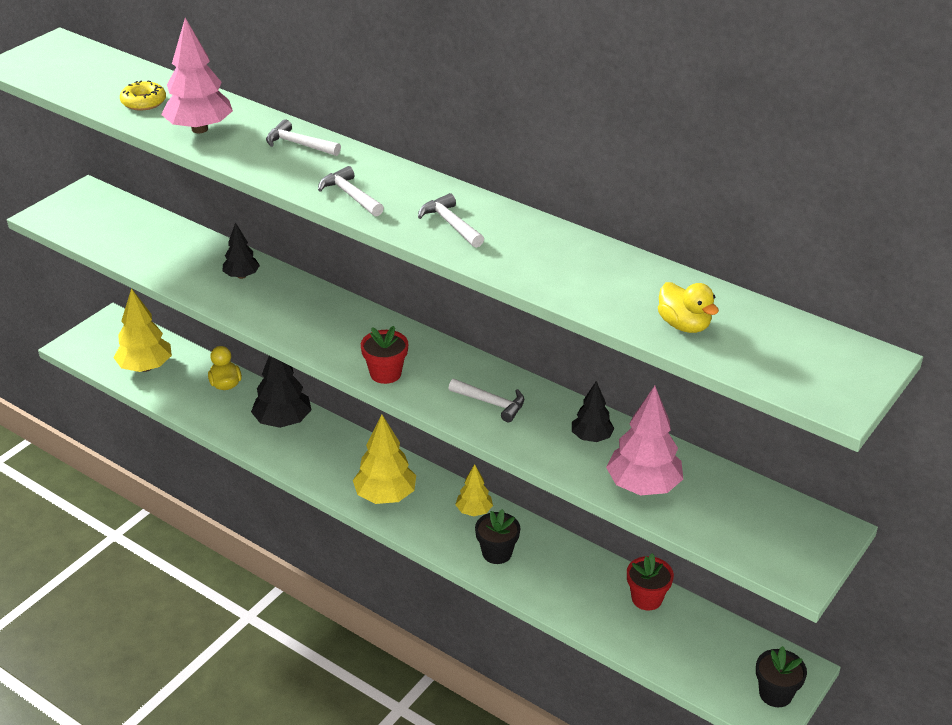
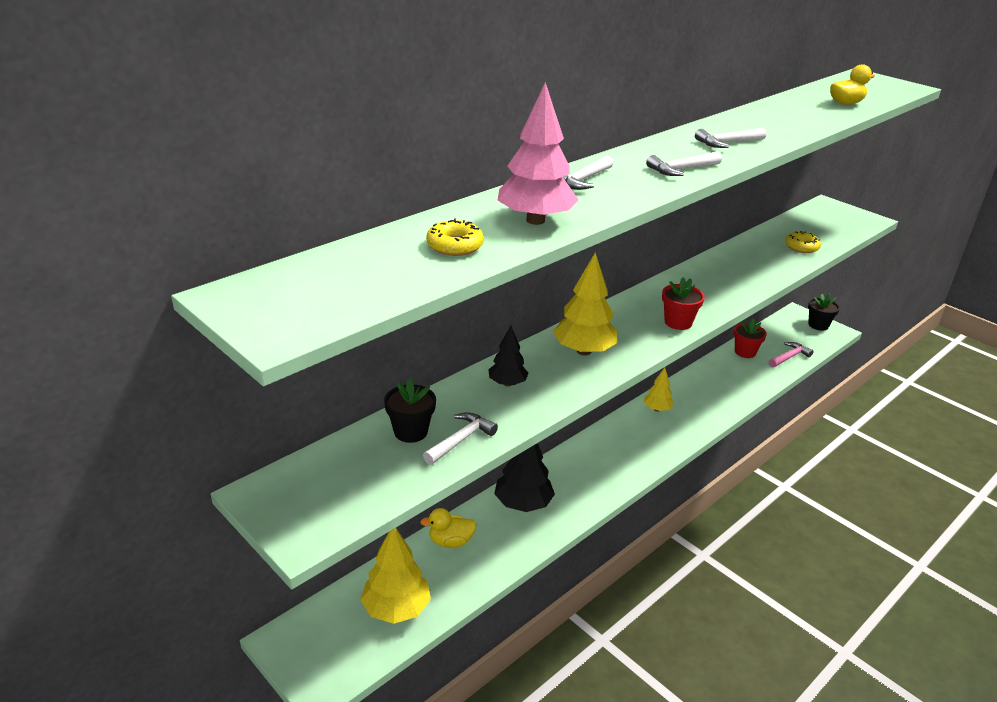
camera: 80 degrees left, 5 degrees down
yellow tree [353,414,416,504] -> yellow tree moved to [553,252,618,356]
white hammer [448,379,524,422] -> white hammer moved to [423,412,498,465]
black flower pot [475,509,520,564] -> black flower pot moved to [384,379,436,443]
black tree [572,381,615,442] -> none
pink tree [606,386,683,496] -> yellow donut [785,231,821,253]
none -> pink hammer [769,342,813,367]

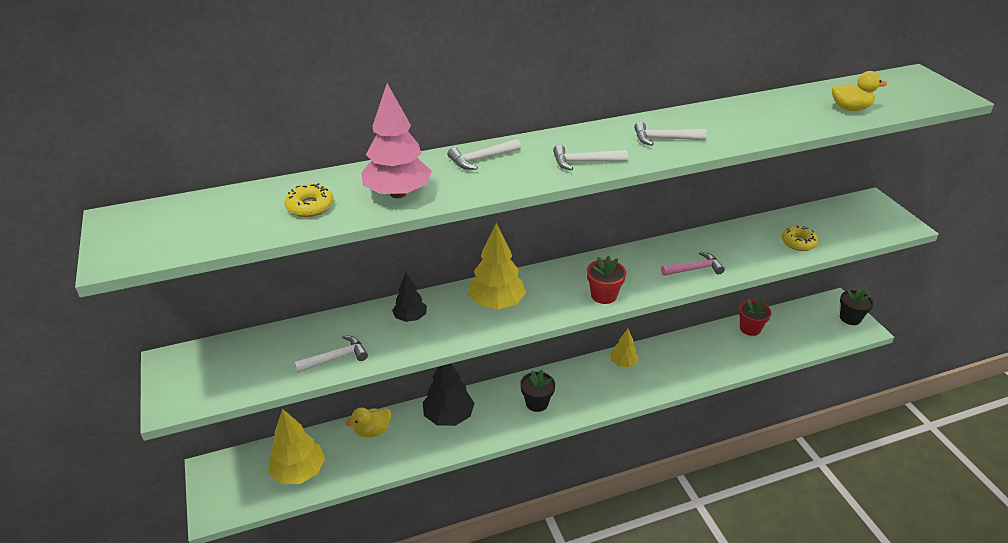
camera: 25 degrees right, 5 degrees up
black flower pot [384,379,436,443] -> black flower pot moved to [520,370,555,412]
yellow duck [420,508,477,548] -> yellow duck turned 45 degrees counterclockwise [346,408,391,438]
pink hammer [769,342,813,367] -> pink hammer moved to [661,252,725,276]

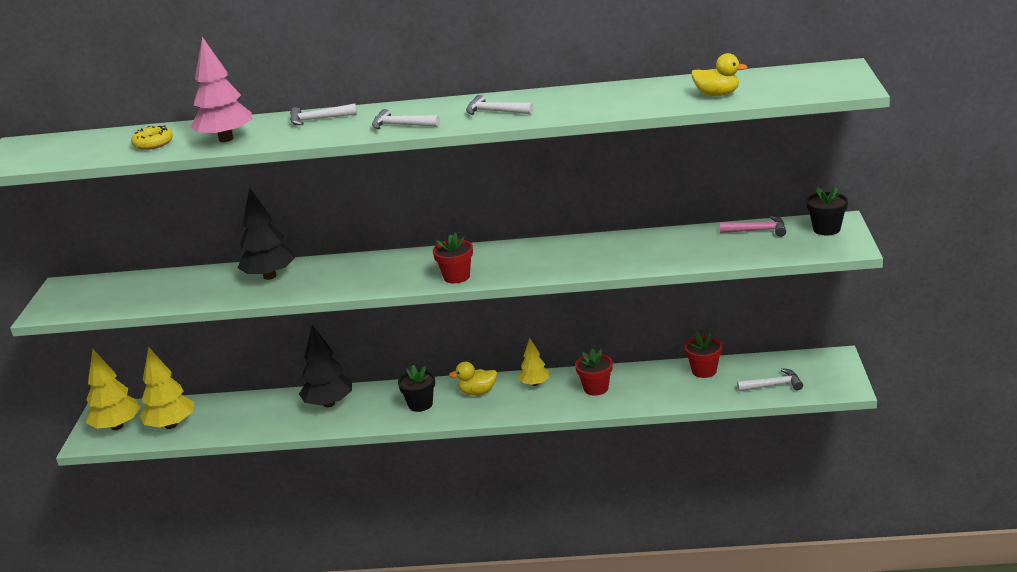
camera: 25 degrees right, 10 degrees down
white hammer [294,335,368,373] -> white hammer moved to [737,368,803,391]
yellow duck [346,408,391,438] -> yellow duck moved to [449,362,497,395]
black tree [392,273,427,322] -> black tree [238,188,295,280], size x1.71
yellow tree [468,223,526,310] -> yellow tree moved to [86,349,141,430]
pink hammer [661,252,725,276] -> pink hammer moved to [720,216,786,237]
yellow donut [781,226,818,251] -> none
black flower pot [840,288,874,325] -> black flower pot moved to [807,186,848,235]
none -> red flower pot [575,348,613,396]

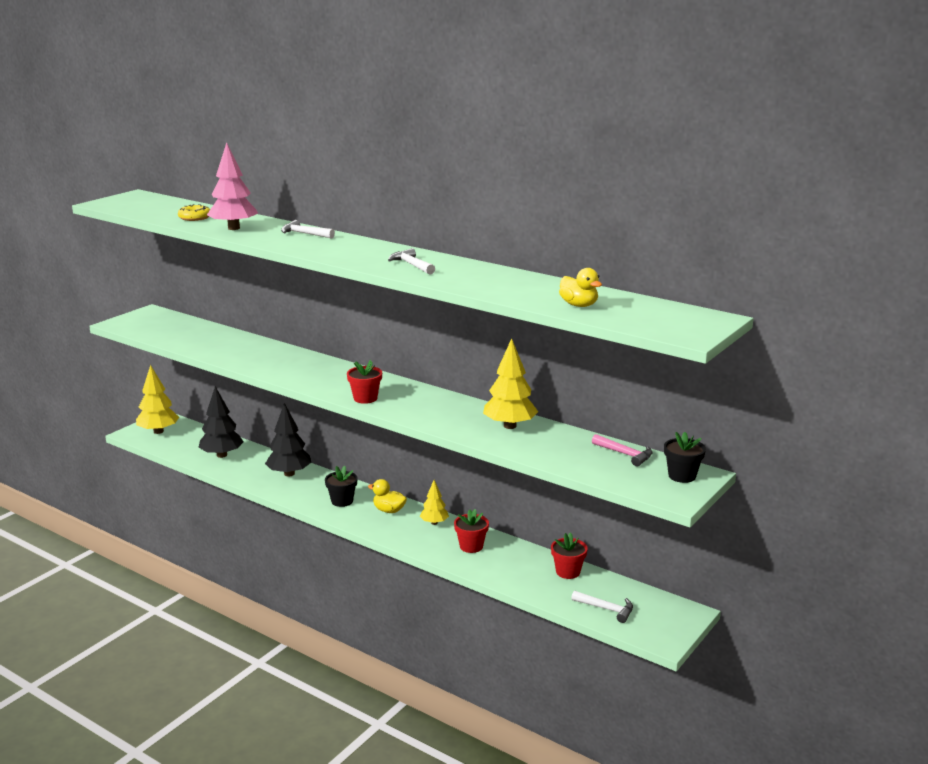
camera: 30 degrees right, 5 degrees down
yellow tree [140,347,194,429] -> yellow tree moved to [483,338,538,429]
black tree [238,188,295,280] -> black tree moved to [198,386,244,458]
white hammer [372,109,440,130] -> none

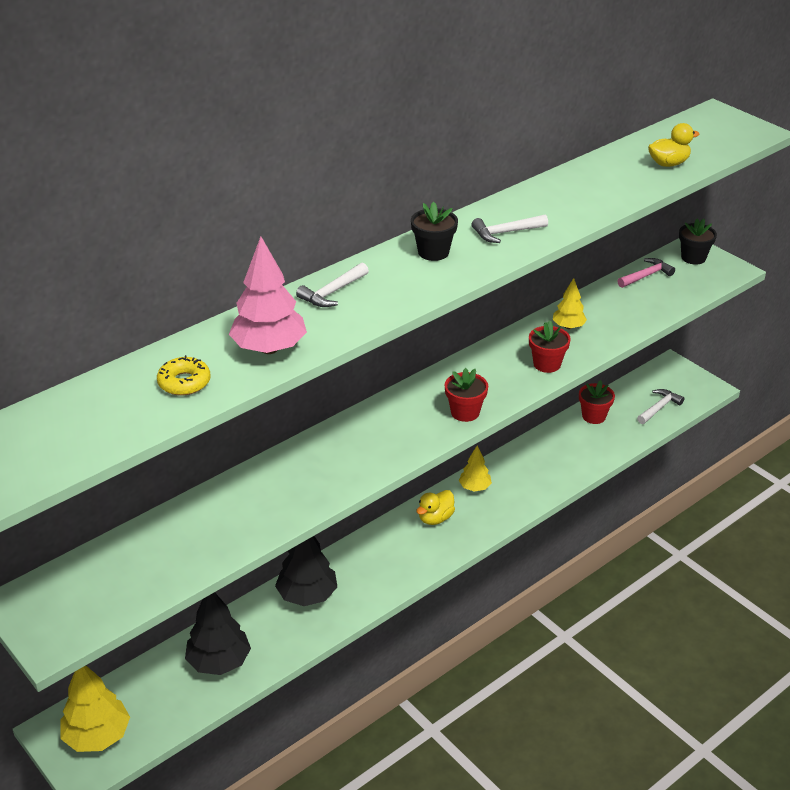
camera: 75 degrees left, 15 degrees up
black flower pot [325,465,357,507] -> black flower pot moved to [411,201,458,261]
red flower pot [454,509,489,553] -> red flower pot moved to [529,321,571,373]
yellow tree [483,338,538,429] -> yellow tree [553,278,587,329], size x0.59

